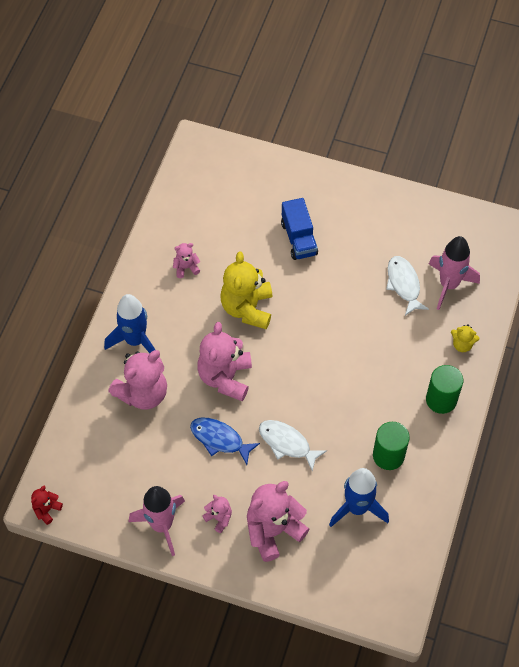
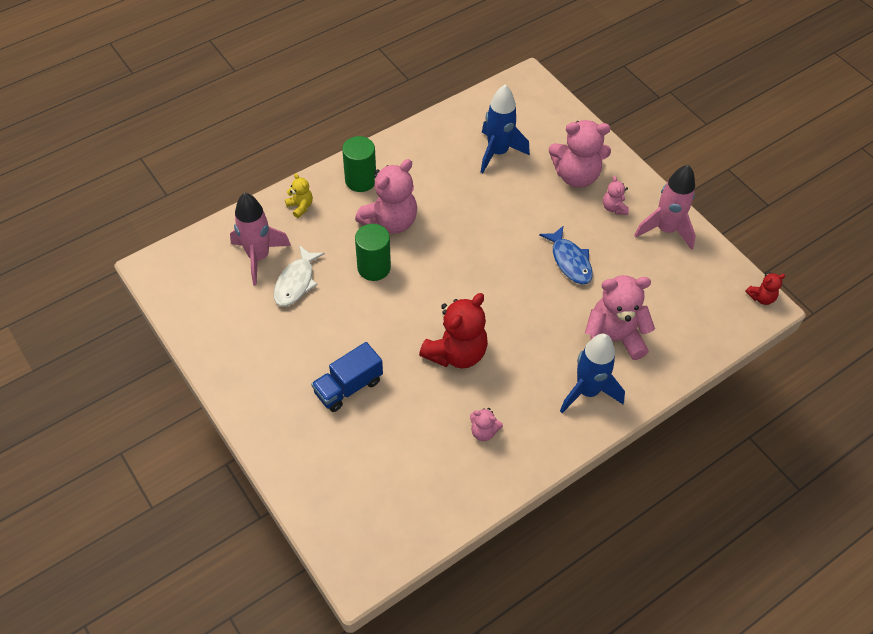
camera: 145 degrees left, 5 degrees down
pink teddy bear [197,322,252,401] -> pink teddy bear moved to [355,159,417,233]
yellow teddy bear [220,252,272,329] -> red teddy bear [419,293,488,368]
white fish [259,420,327,472] -> none
blue truck [281,198,318,260] -> blue truck turned 150 degrees counterclockwise [311,342,383,412]
green cylinder [373,422,410,470] -> green cylinder moved to [355,224,391,281]

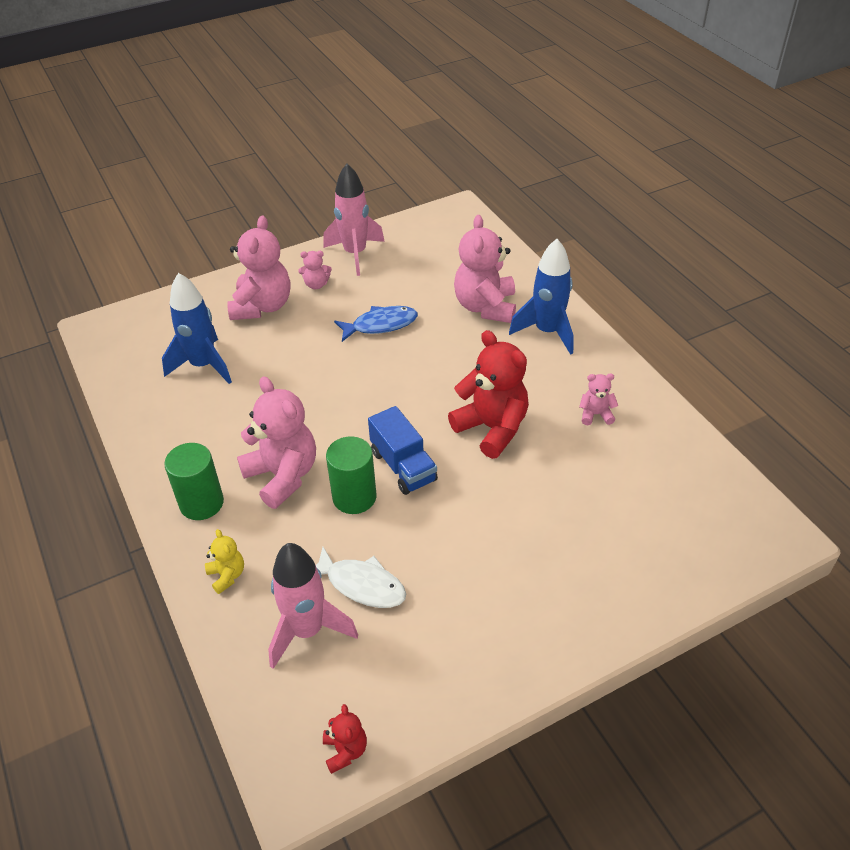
camera: 80 degrees left, 10 degrees down
yellow teddy bear [285,173,313,218] -> yellow teddy bear turned 90 degrees clockwise [205,529,244,594]
blue truck [311,342,383,412] -> blue truck moved to [368,406,438,495]
pink teddy bear [470,408,503,441] -> pink teddy bear turned 120 degrees counterclockwise [579,374,618,425]
red teddy bear [745,273,786,305] -> red teddy bear moved to [323,704,367,774]

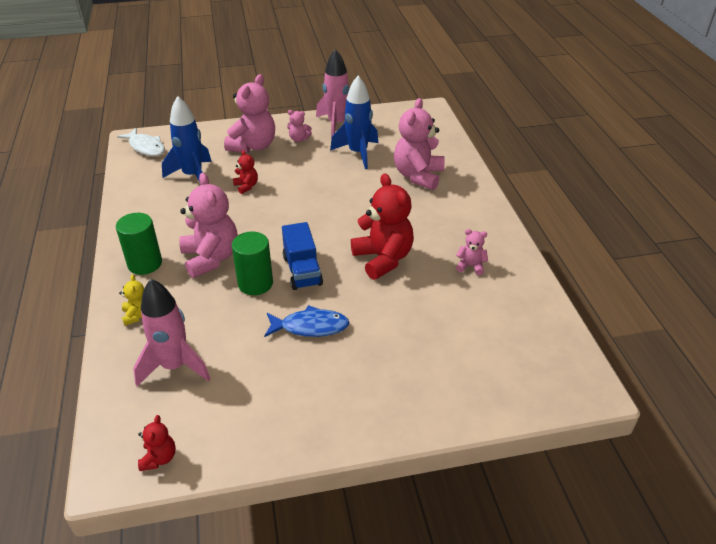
camera: 15 degrees right, 5 degrees down
white fish [316,547,406,608] -> white fish moved to [117,128,165,156]
blue fish [334,306,418,342] -> blue fish moved to [264,305,350,337]
blue rocket [509,239,574,355] -> blue rocket moved to [330,76,378,169]
none -> red teddy bear [233,150,258,194]

